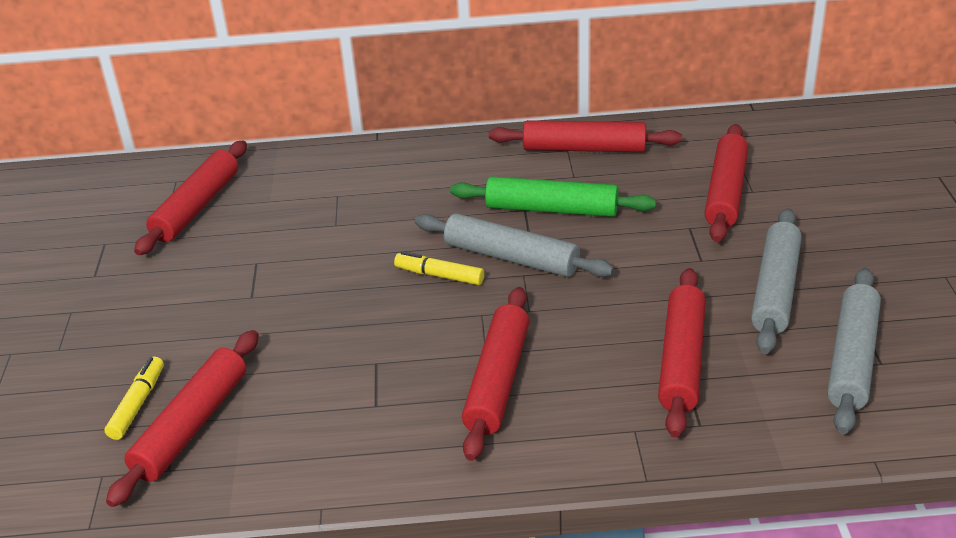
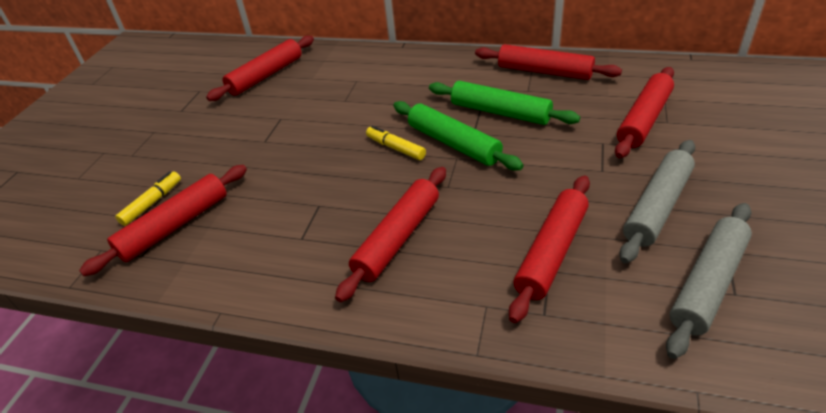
camera: 20 degrees right, 5 degrees up
grey rolling pin [415,213,614,277] -> green rolling pin [393,101,524,171]

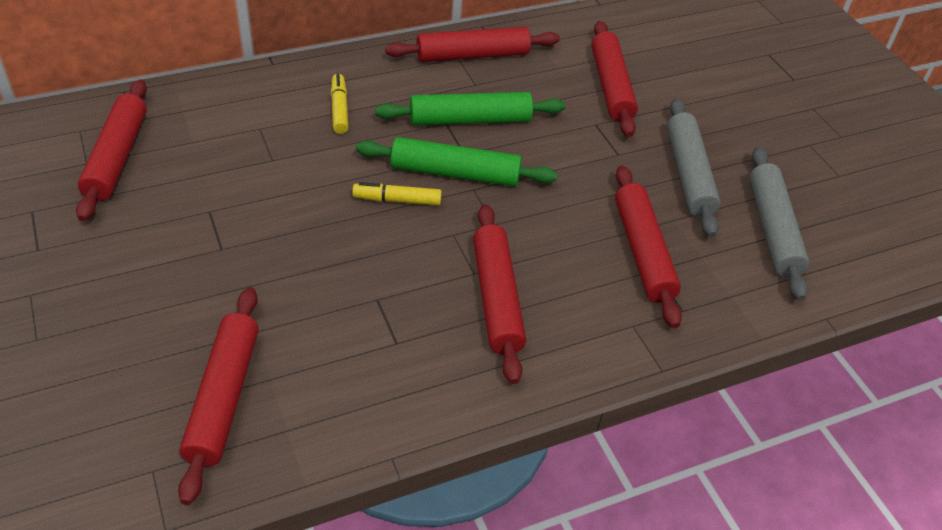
camera: 45 degrees left, 5 degrees up
yellow marker [115,171,181,226] -> yellow marker moved to [331,74,348,134]

